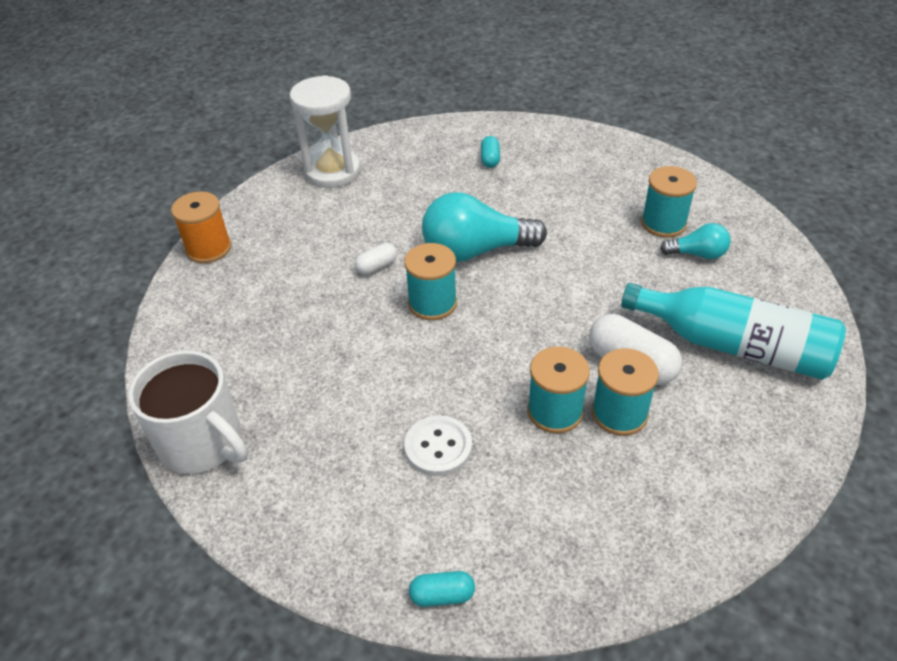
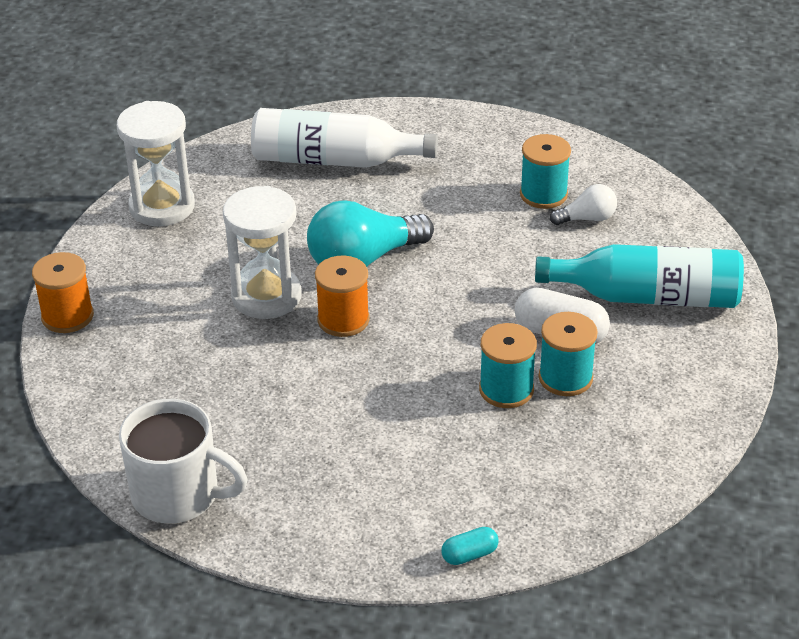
camera: 20 degrees left, 5 degrees down
white capsule [355,243,397,275] -> white hourglass [223,186,302,319]
turquoise spool [404,243,457,320] -> orange spool [315,256,370,337]
white button [404,416,472,476] -> none
turquoise capsule [481,136,500,168] -> white bottle [251,108,438,168]
turquoise light bulb [660,223,731,259] -> white light bulb [550,184,617,225]

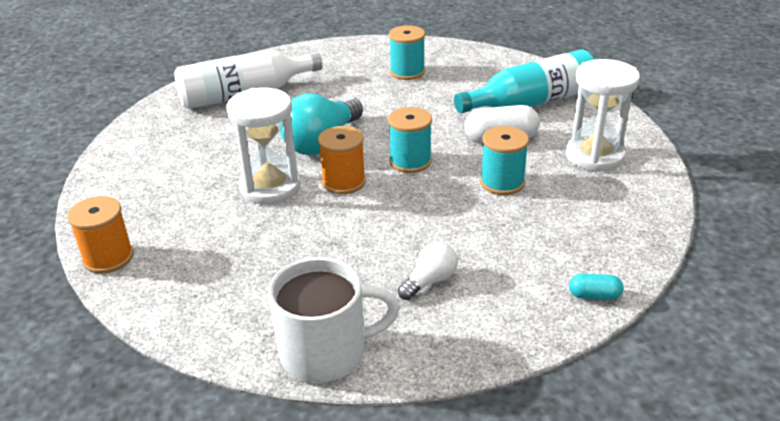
camera: 30 degrees left, 5 degrees down
white hourglass [117,101,195,226] -> white hourglass moved to [566,59,640,172]
turquoise capsule [441,527,498,565] -> turquoise capsule turned 60 degrees clockwise [569,274,623,300]
turquoise spool [539,312,598,396] -> turquoise spool moved to [388,107,432,173]
white light bulb [550,184,617,225] -> white light bulb moved to [398,242,458,300]

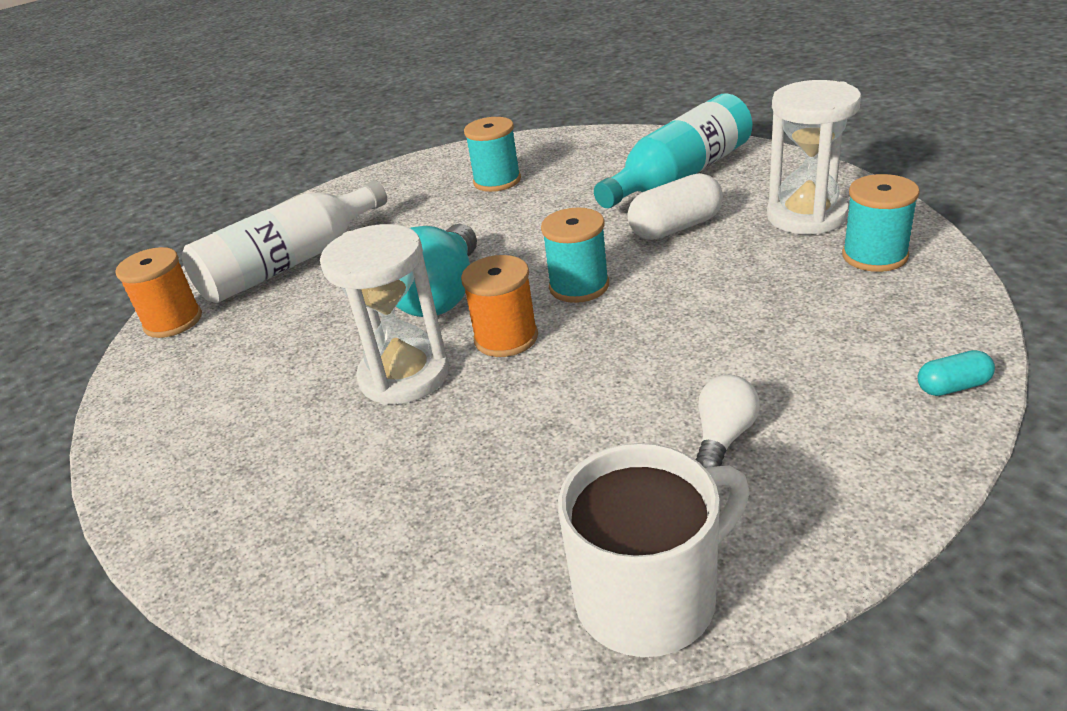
camera: 15 degrees left, 0 degrees up
orange spool [67,196,134,274] -> orange spool moved to [115,247,202,338]
turquoise spool [480,126,529,195] -> turquoise spool moved to [842,174,920,272]

